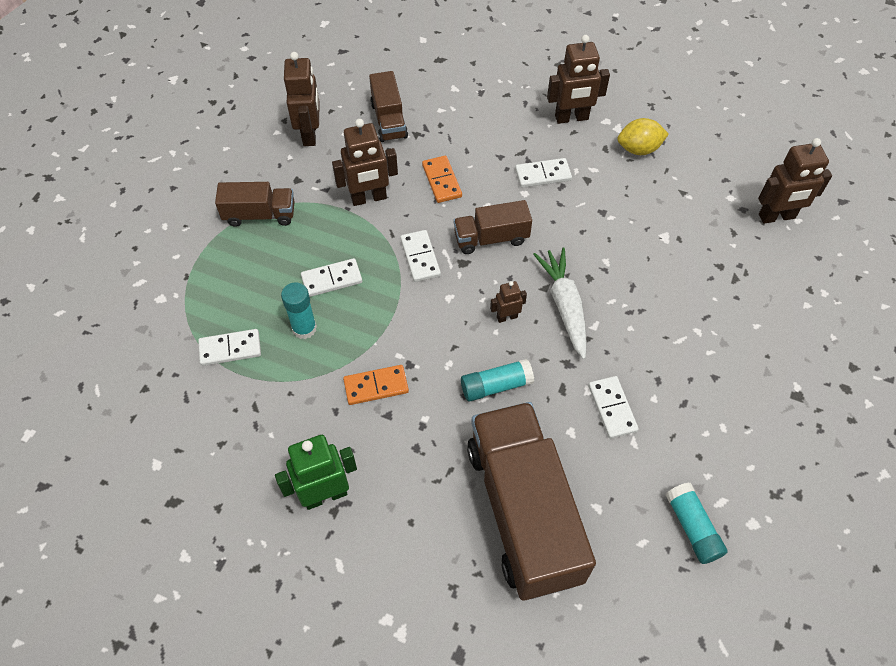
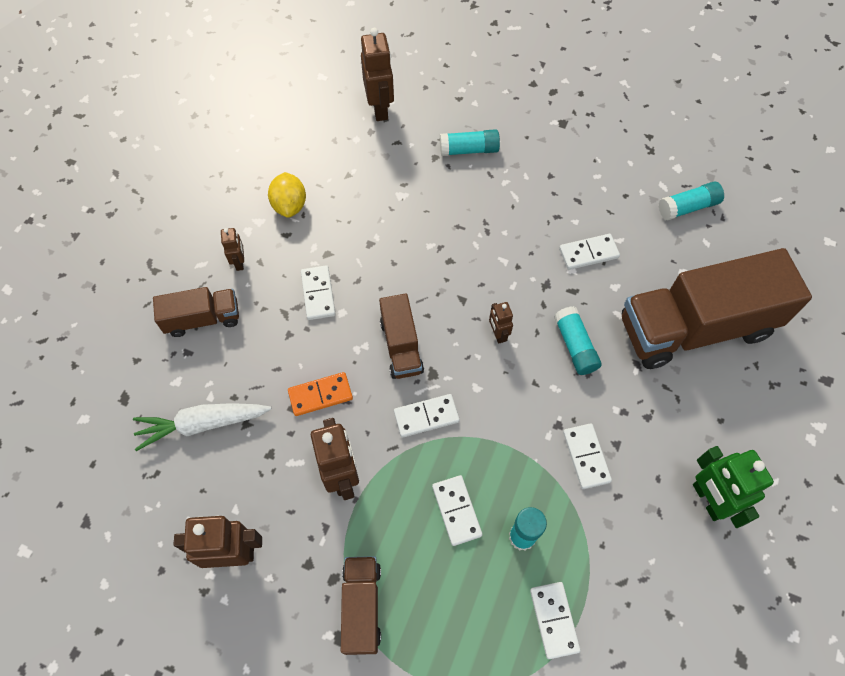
camera: 90 degrees left, 5 degrees up
orange domino [343,365,409,405] -> white domino [563,423,612,489]
brown truck [369,71,408,142] -> brown truck moved to [153,287,239,337]
white carrot [533,248,587,359] -> white carrot moved to [133,403,272,451]
brown robot [547,35,610,124] -> brown robot [221,228,244,271], size x0.54
none -> turquoise glue stick [440,129,500,156]

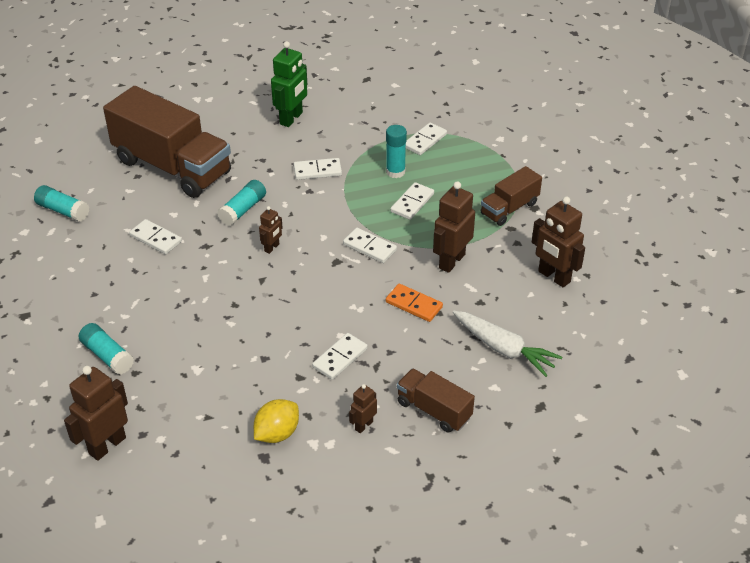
camera: 130 degrees left, 20 degrees down
brown truck [379,294,424,379] -> none
white domino [563,423,612,489] -> white domino turned 45 degrees clockwise [294,158,342,180]

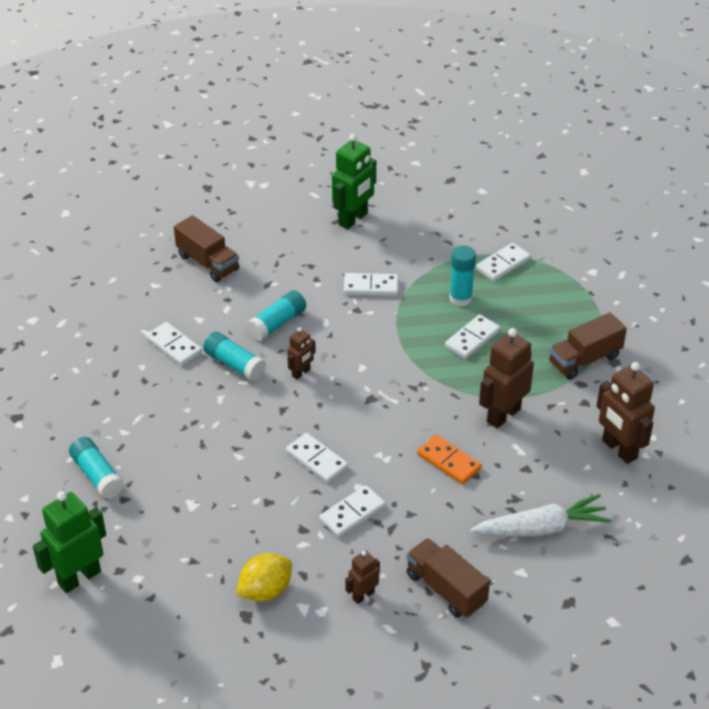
camera: 10 degrees right, 0 degrees up
turquoise glue stick [34,185,89,222] -> turquoise glue stick moved to [203,332,266,381]
brown robot [64,366,128,461] -> green robot [33,491,106,593]
brown truck [103,86,231,198] -> brown truck [174,215,239,282], size x0.49
white domino [343,228,397,263] -> white domino moved to [286,433,348,483]
white carrot [453,311,562,377] -> white carrot turned 60 degrees counterclockwise [470,494,612,537]

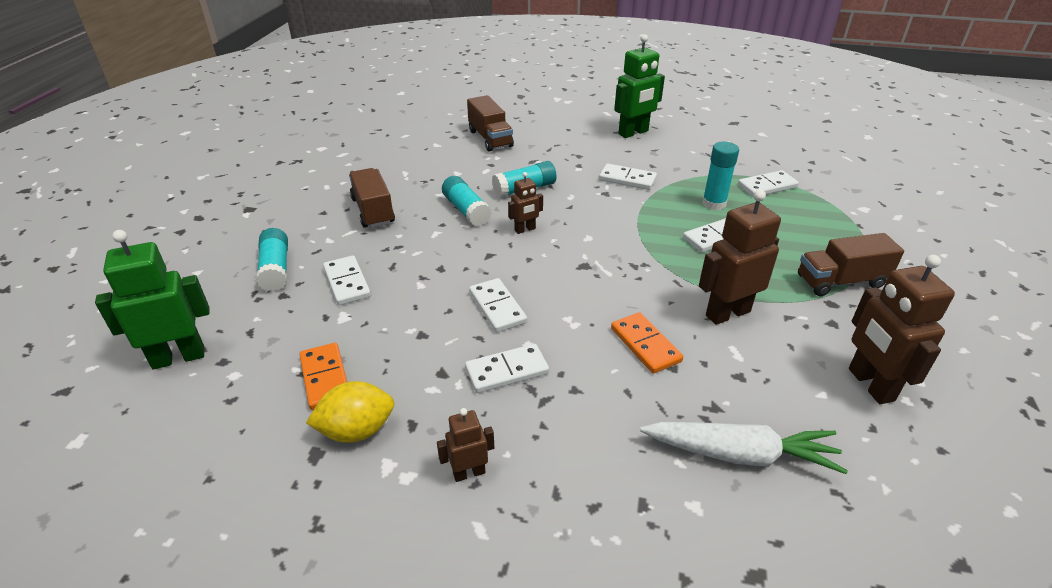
camera: 20 degrees right, 5 degrees down
white domino [146,322,202,366] -> white domino moved to [323,255,371,305]
brown truck [406,538,490,618] -> brown truck moved to [349,168,395,228]
none -> orange domino [299,343,347,410]

